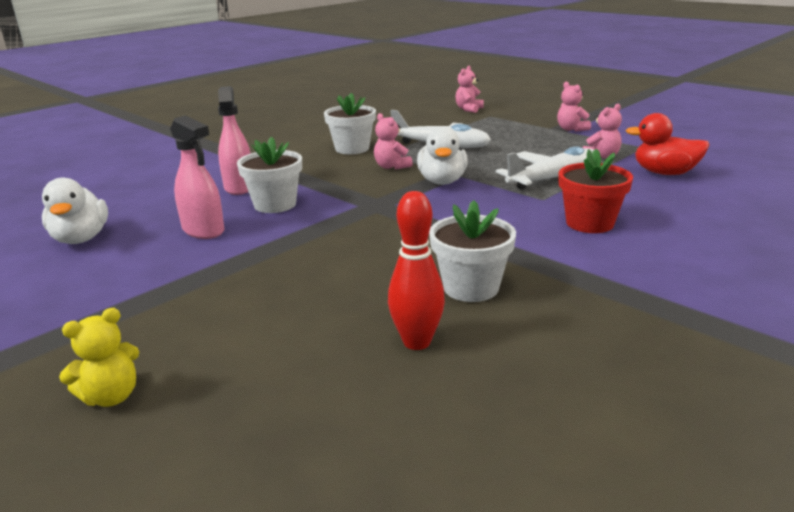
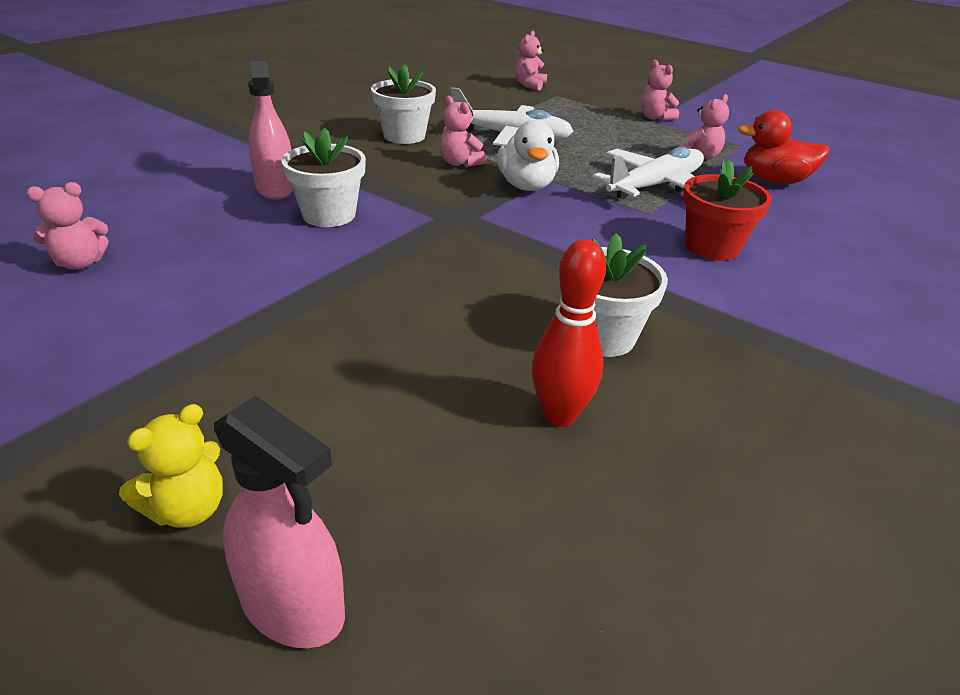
camera: 10 degrees left, 10 degrees up
white duck [42,177,108,244] -> pink teddy bear [26,182,109,270]
pink spray bottle [170,115,225,239] -> pink spray bottle moved to [214,396,345,648]

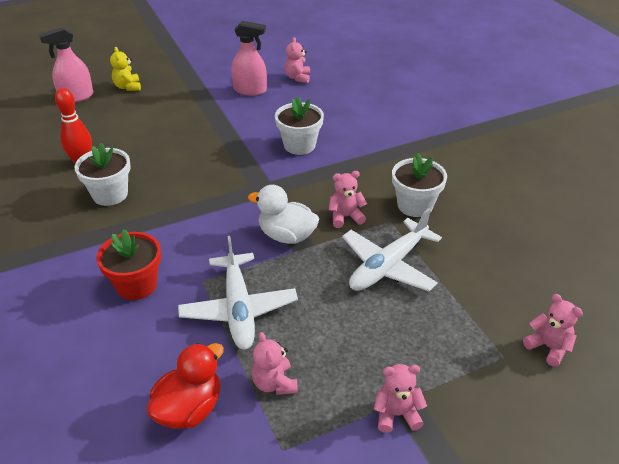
camera: 120 degrees right, 5 degrees up
pink spray bottle [248,54,293,200] -> pink spray bottle moved to [232,21,267,96]

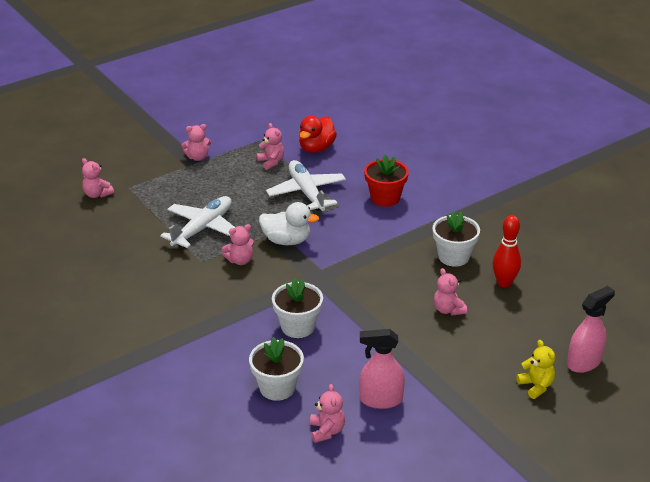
camera: 170 degrees right, 5 degrees down
white flower pot [392,153,447,217] -> white flower pot moved to [249,337,304,401]
none -> pink teddy bear [434,268,467,316]

